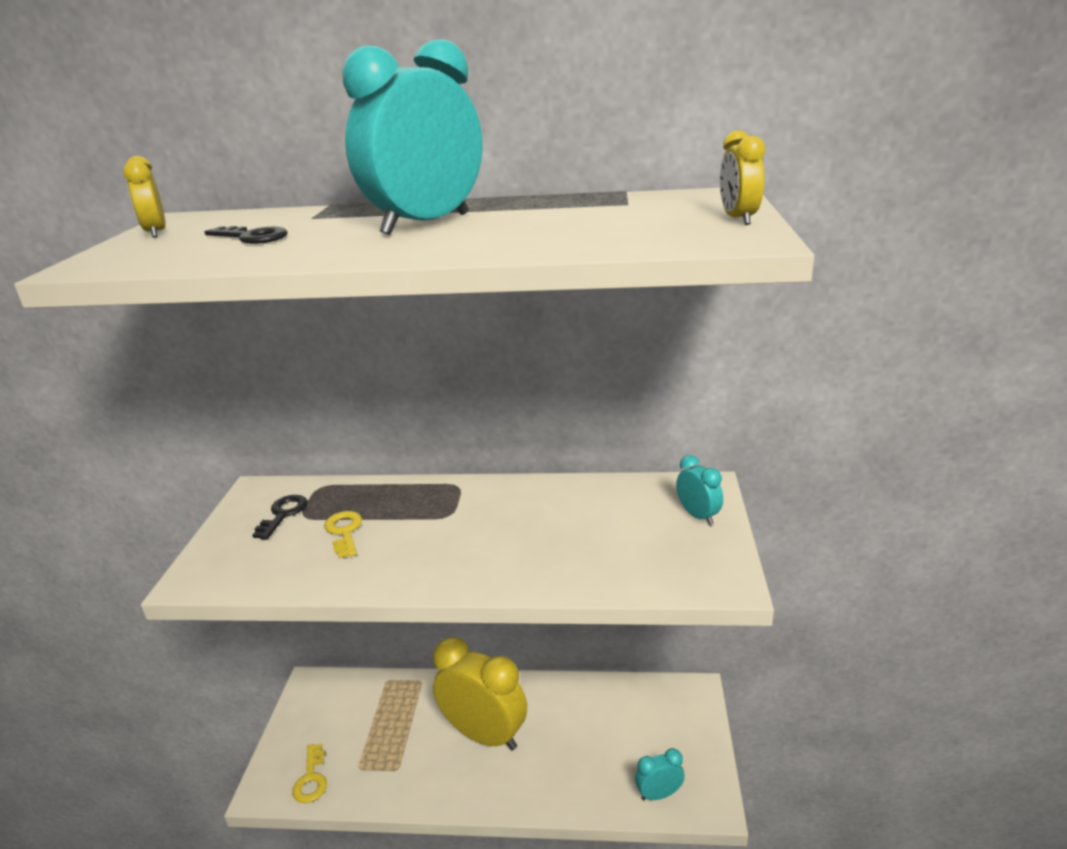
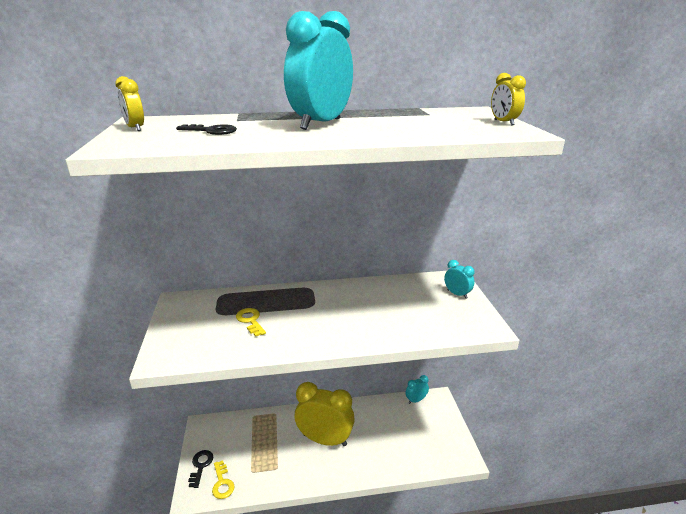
camera: 15 degrees left, 0 degrees up
black key [252,495,308,540] -> black key moved to [188,450,213,488]
turquoise clock [635,748,684,801] -> turquoise clock moved to [406,375,429,404]

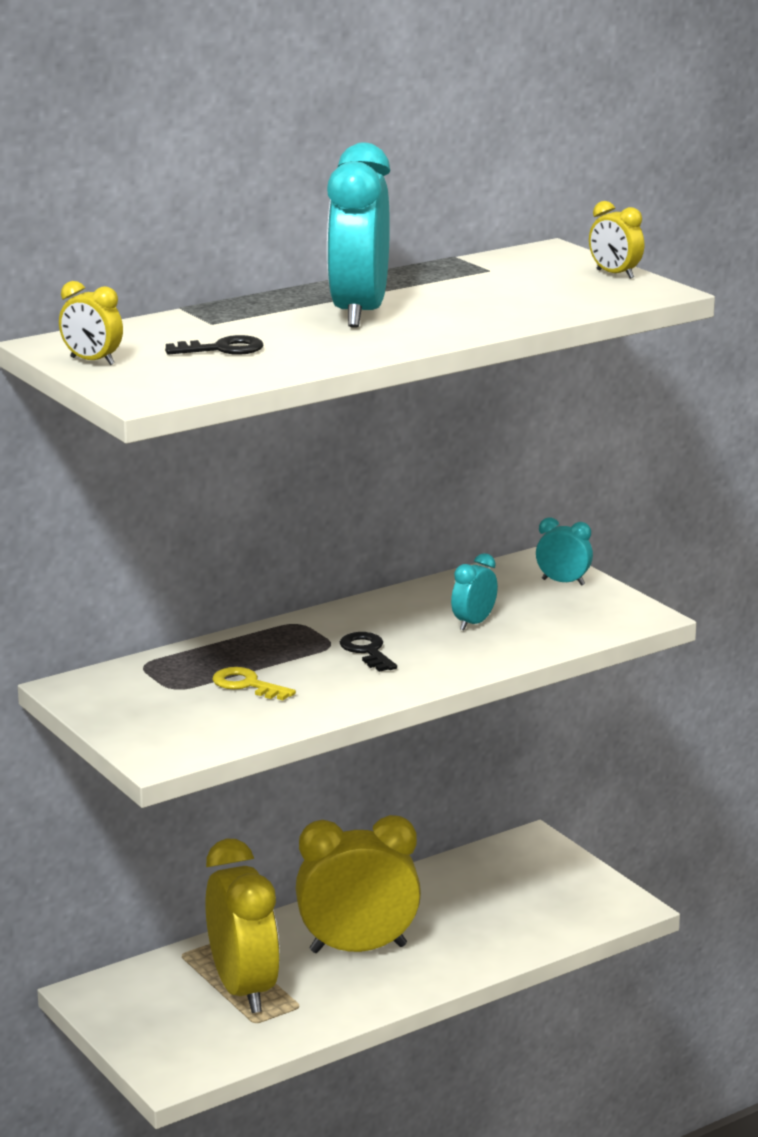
camera: 25 degrees left, 5 degrees down
black key [188,450,213,488] -> black key moved to [340,632,397,672]
yellow key [212,460,235,499] -> none
turquoise clock [406,375,429,404] -> turquoise clock moved to [451,553,498,630]
none -> yellow clock [205,839,280,1013]

